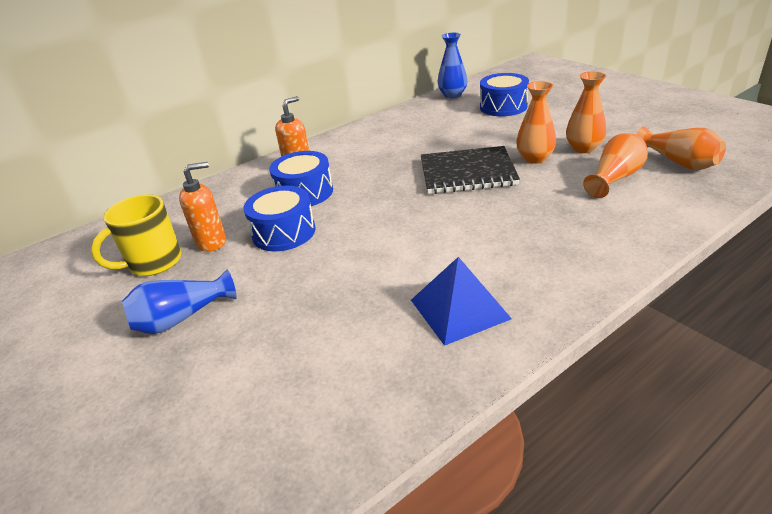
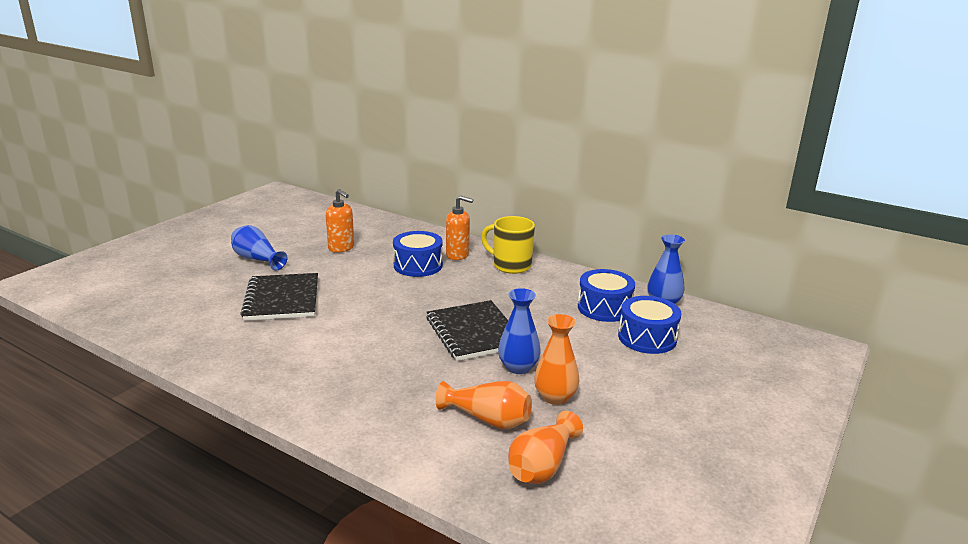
camera: 65 degrees right, 10 degrees down
yellow mug [91,195,181,276] -> yellow mug moved to [481,216,535,274]
blue drum [243,186,315,252] -> blue drum moved to [578,269,635,322]
blue pyramid [411,257,512,346] -> none
orange vase [516,81,556,164] -> blue vase [498,288,541,374]
none -> black notebook [240,273,318,321]

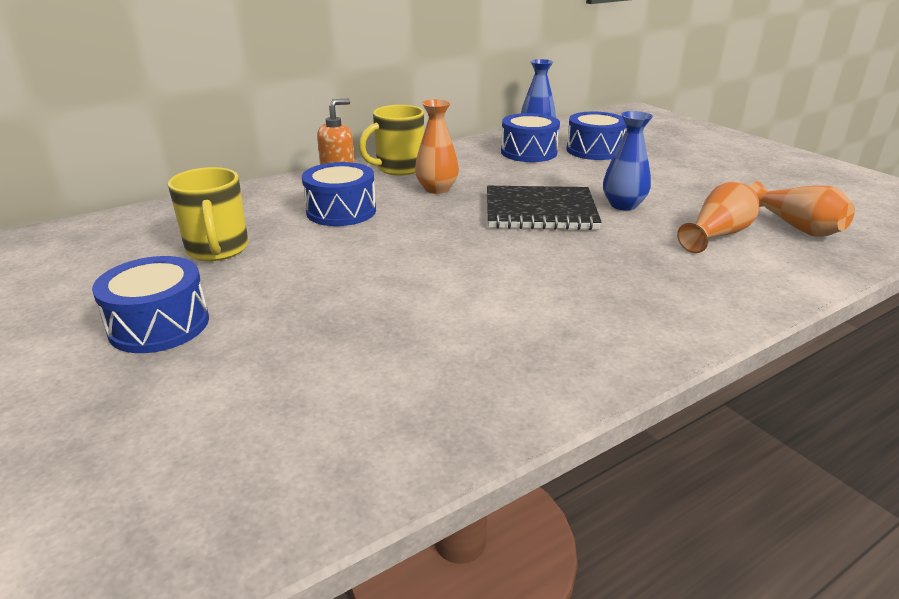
camera: 65 degrees left, 5 degrees up
blue vase [231,225,287,271] -> blue drum [92,256,209,353]
black notebook [240,273,318,321] -> none
orange soap dispenser [326,189,354,253] -> yellow mug [168,167,248,261]
orange vase [534,314,579,405] -> orange vase moved to [415,99,459,194]

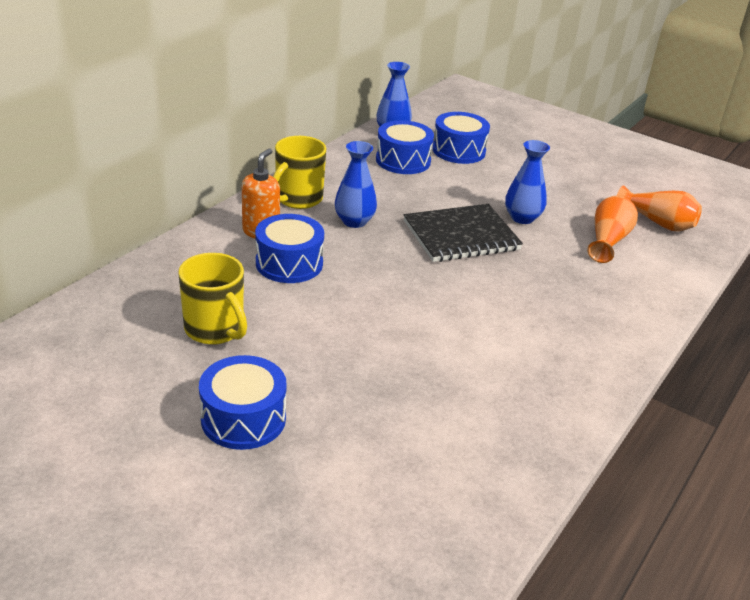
camera: 25 degrees left, 5 degrees up
orange vase [415,99,459,194] -> blue vase [335,141,377,228]

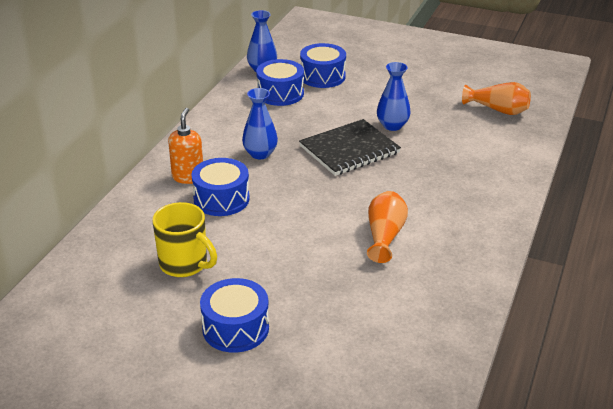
camera: 10 degrees left, 0 degrees up
yellow mug [273,136,326,209] -> none
orange vase [587,196,638,263] -> orange vase moved to [367,191,408,263]

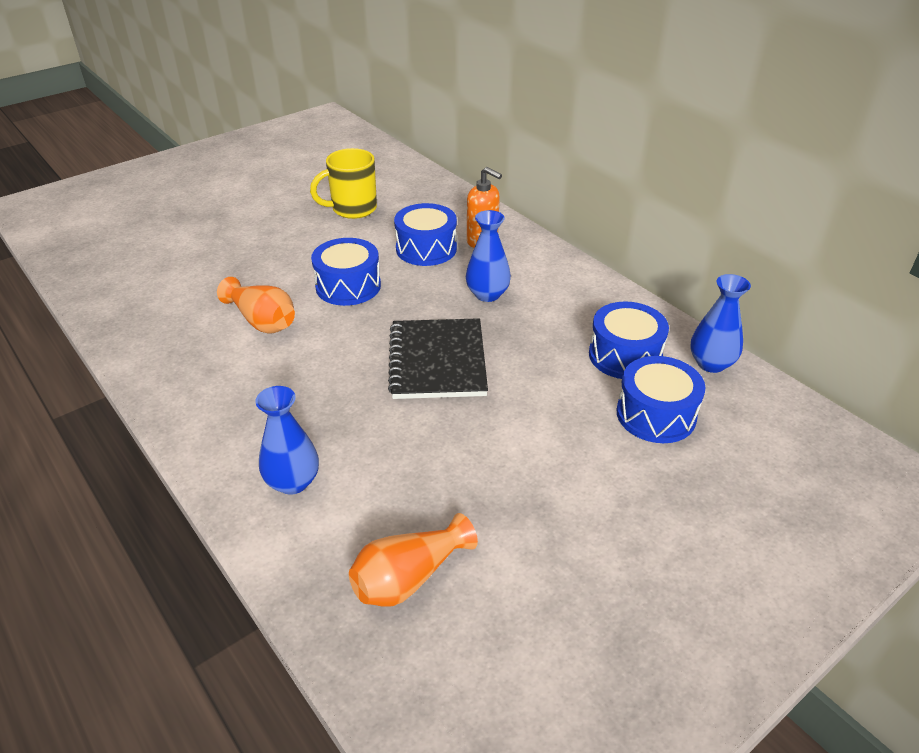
camera: 120 degrees right, 5 degrees up
blue drum [200,278,269,353] -> blue drum moved to [311,238,381,306]
blue vase [377,62,411,131] -> blue vase moved to [255,386,319,495]

